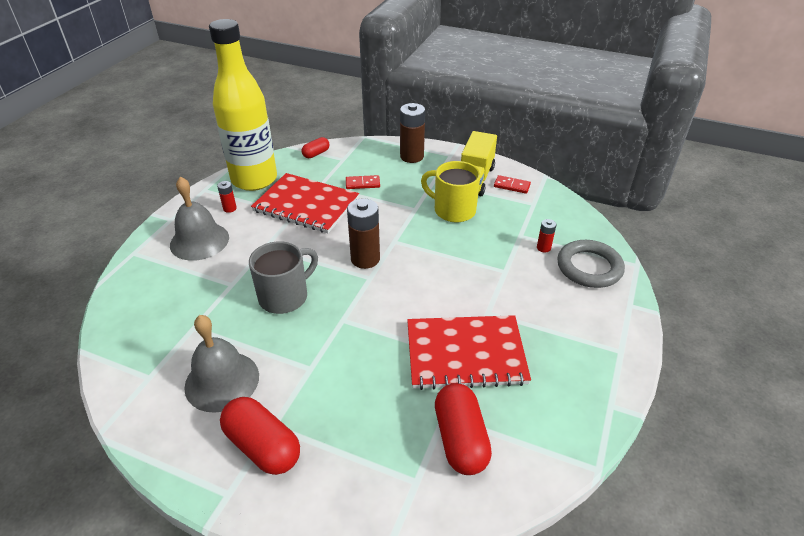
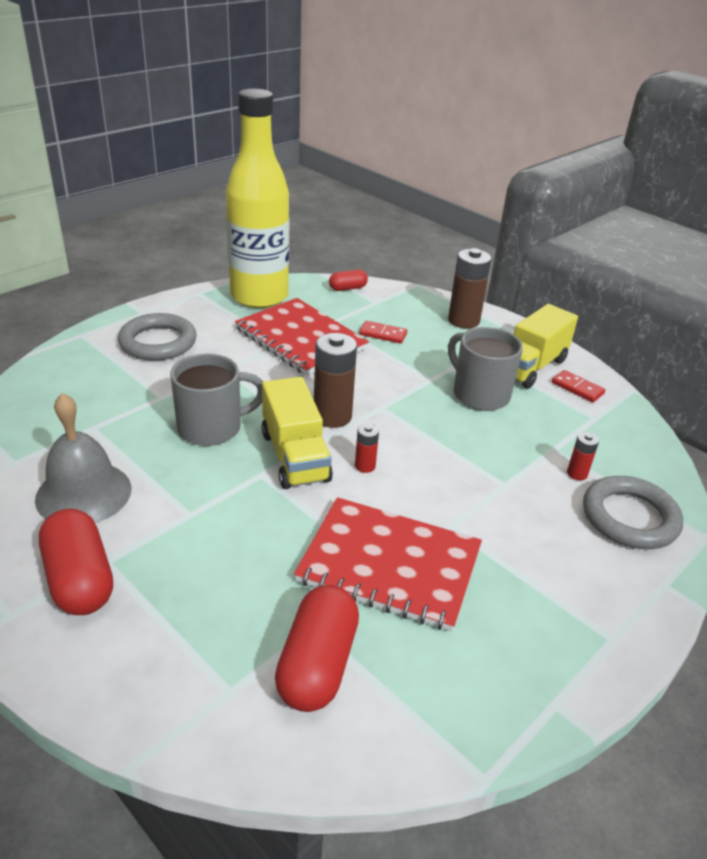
camera: 20 degrees right, 5 degrees down
grey bell [170,177,229,261] -> grey ring [118,313,197,360]
red battery [217,181,237,213] -> red battery moved to [355,424,379,473]
yellow mug [421,161,481,222] -> grey mug [448,327,523,411]
none -> yellow truck [262,377,333,489]

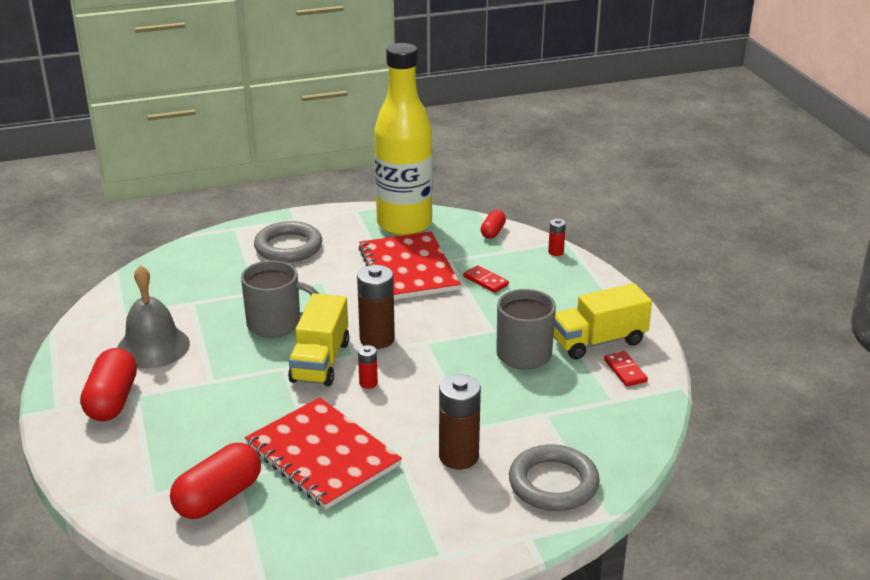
camera: 30 degrees right, 5 degrees down
red capsule [329,270,368,291] -> red capsule turned 75 degrees counterclockwise [481,210,506,239]
brown battery [448,248,491,329] -> brown battery moved to [439,375,481,469]
red battery [567,432,599,480] -> red battery moved to [548,219,566,256]

